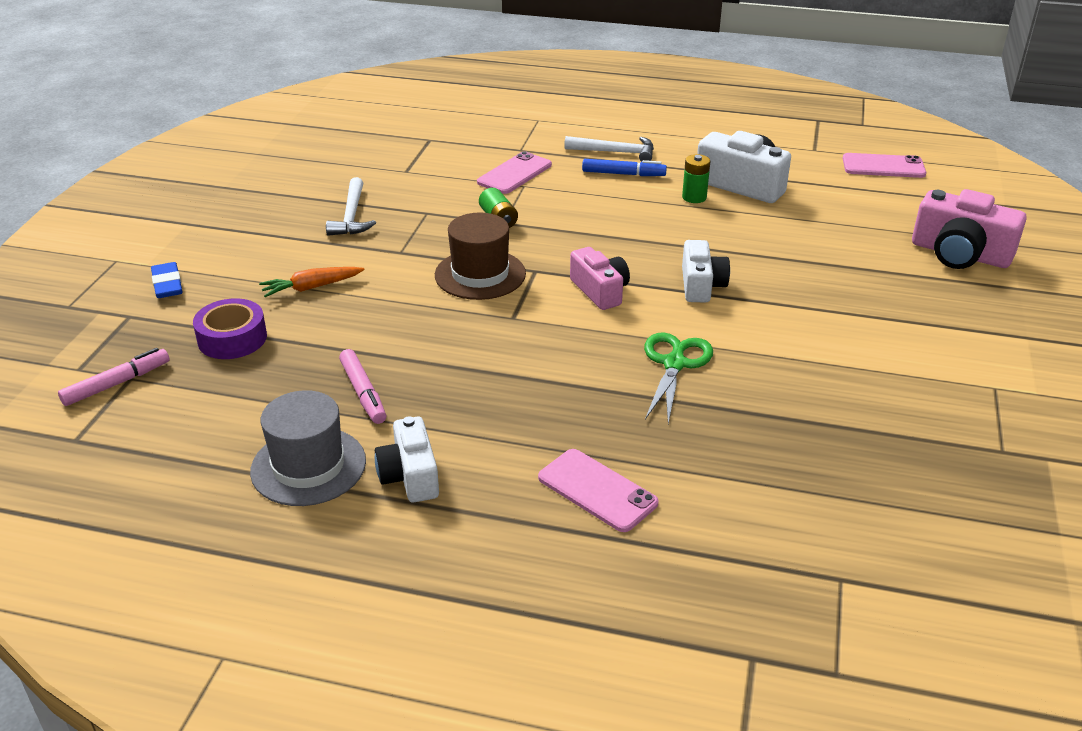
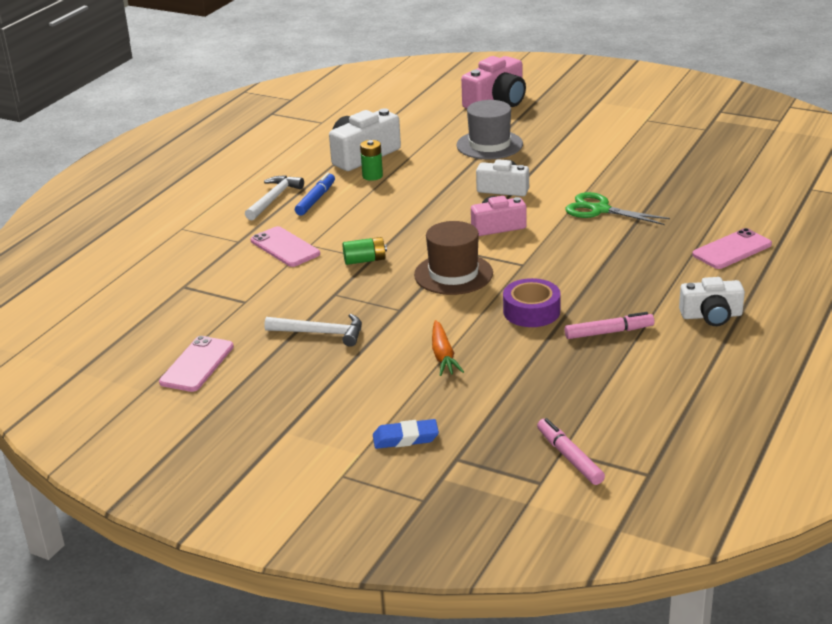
camera: 75 degrees left, 5 degrees down
purple tape [193,298,267,359] -> purple tape moved to [503,278,561,327]
grey hat [250,390,366,506] -> grey hat moved to [457,100,523,159]
pink phone [842,153,926,178] -> pink phone moved to [159,336,234,392]

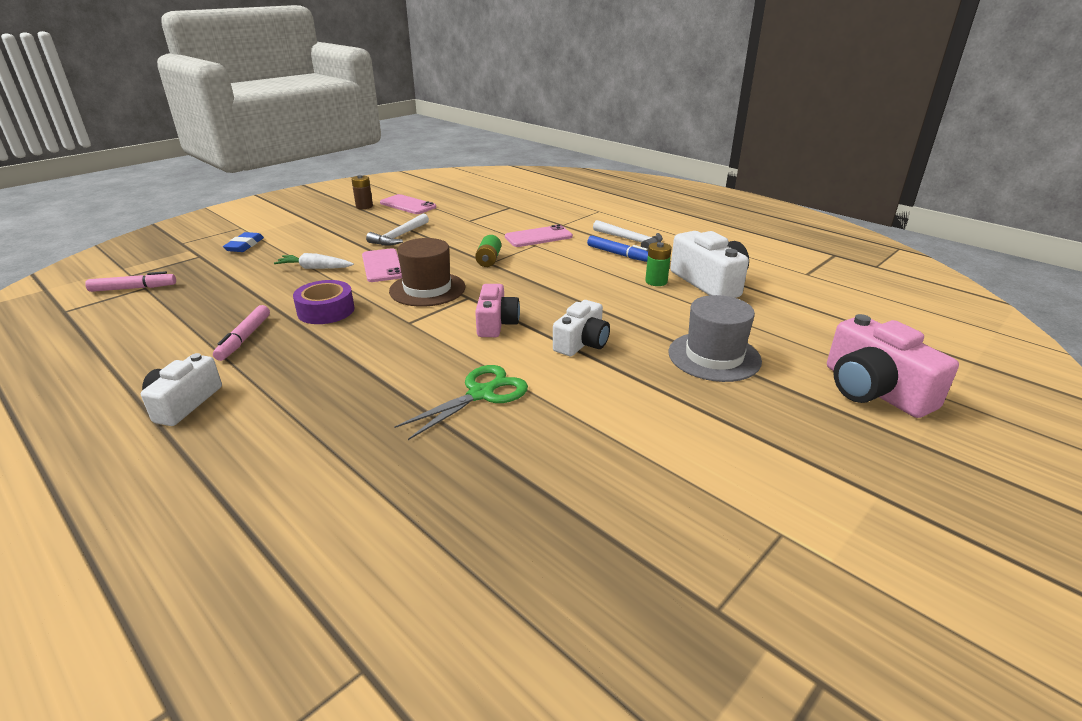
camera: 105 degrees right, 0 degrees up
orange carrot [432,320,464,376] -> white carrot [274,253,354,269]
pink phone [692,228,772,269] -> pink phone moved to [362,248,402,282]
none -> brown battery [351,175,373,209]

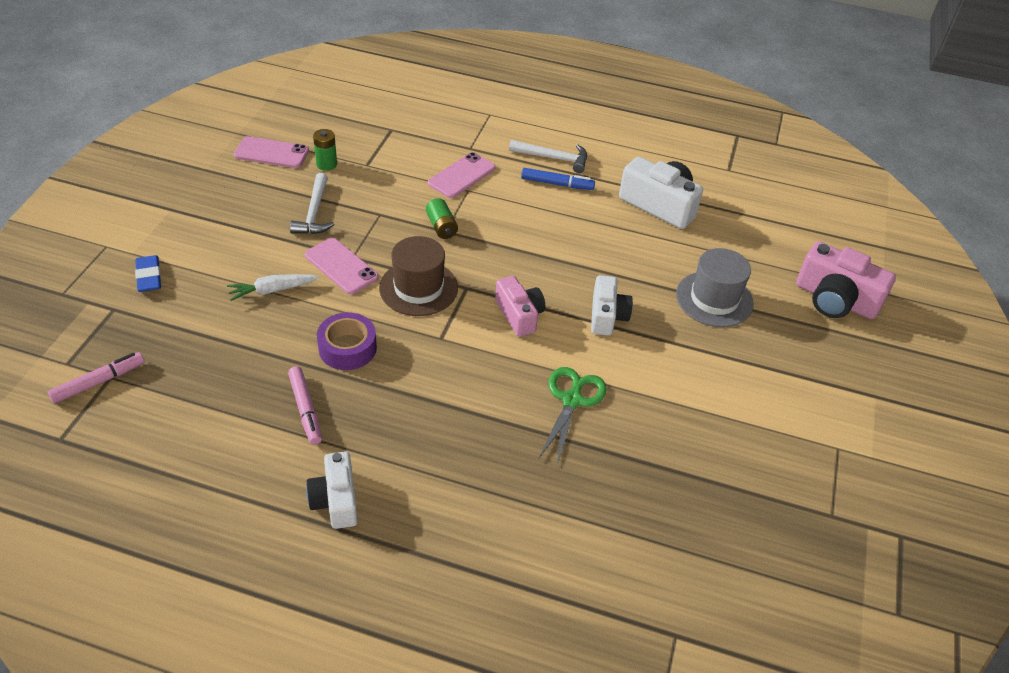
camera: 30 degrees left, 15 degrees up
brown battery [351,175,373,209] -> none
green battery [645,242,672,286] -> green battery moved to [313,129,337,171]

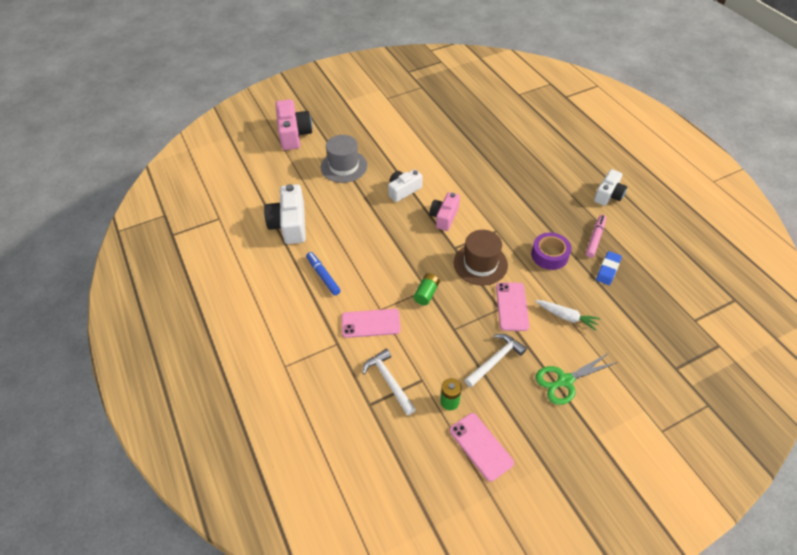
camera: 130 degrees left, 5 degrees up
pink marker [47,352,144,404] -> none
blue eraser [135,255,161,292] -> blue eraser moved to [596,251,622,285]
white hammer [509,140,587,173] -> white hammer moved to [362,349,416,415]
green scissors [539,367,607,465] -> green scissors moved to [535,352,618,405]

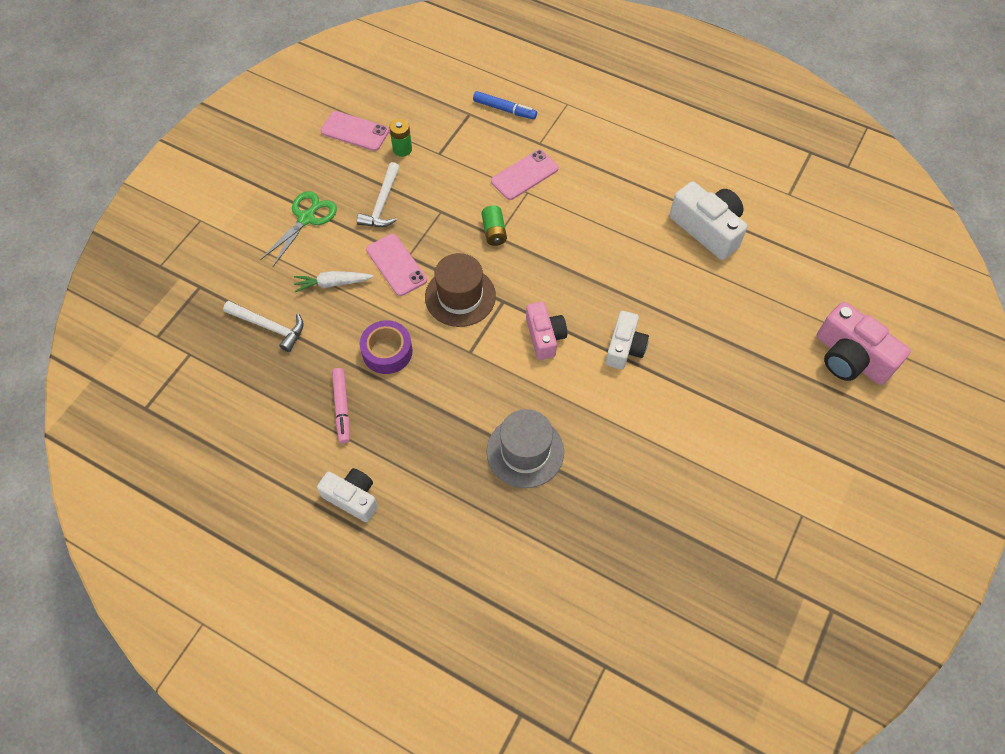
camera: 145 degrees right, 10 degrees up
blue marker [306,252,341,295] -> blue marker moved to [473,91,537,120]
grey hat [321,135,368,183] -> grey hat moved to [487,409,564,488]
white hammer [362,349,416,415] -> white hammer moved to [223,301,304,352]
white camera [594,169,627,206] -> white camera turned 120 degrees clockwise [317,468,378,522]
blue eraser [596,251,622,285] -> none

